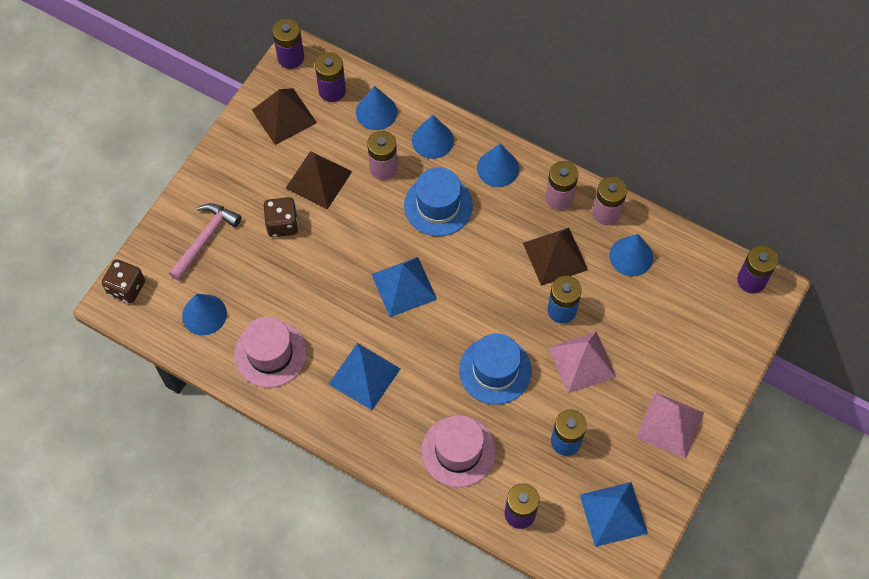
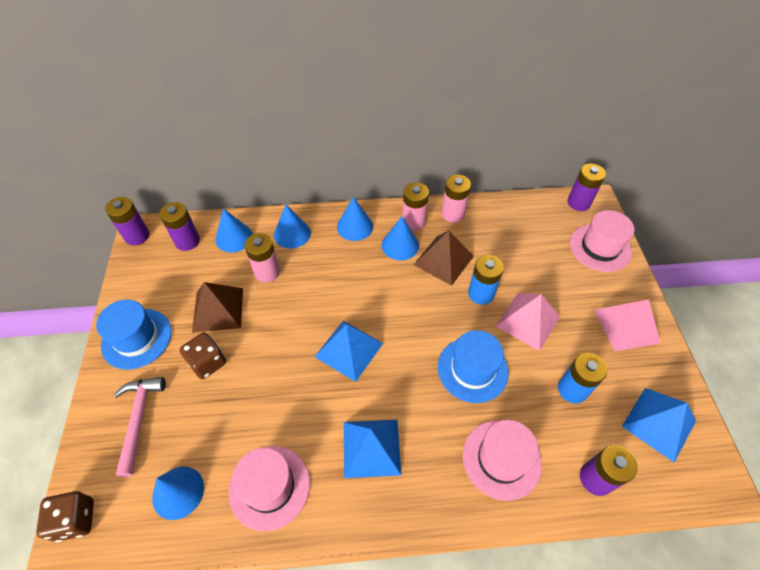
camera: 35 degrees left, 10 degrees down
brown pyramid [252,88,317,145] -> none
blue hat [404,167,473,236] -> blue hat moved to [96,300,172,370]
blue cone [609,234,653,276] -> blue cone moved to [382,216,419,260]
none -> pink hat [570,210,635,272]

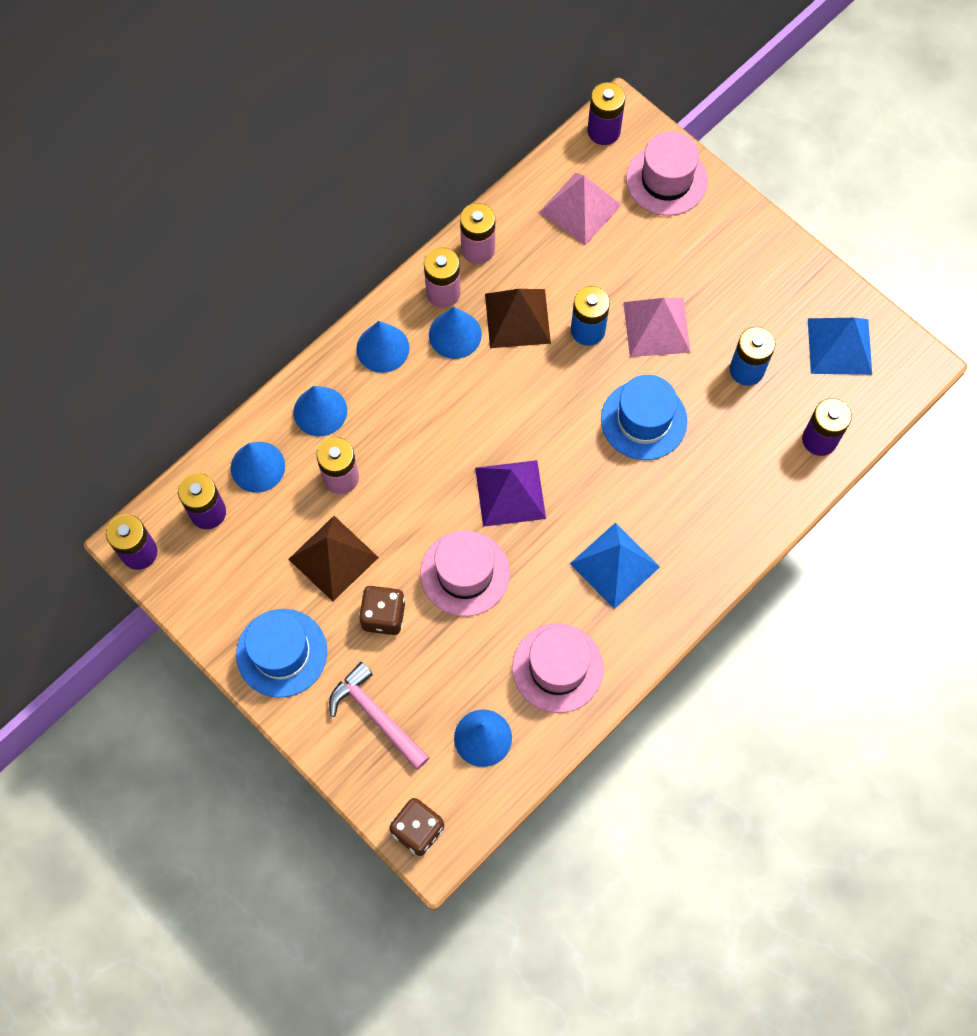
camera: 40 degrees left, 15 degrees up
blue pyramid [315,321,383,382] -> purple pyramid [475,460,546,527]
pink hat [463,420,542,501] -> pink hat moved to [420,530,510,616]
pink pyramid [594,299,661,352] -> pink pyramid moved to [539,173,622,245]

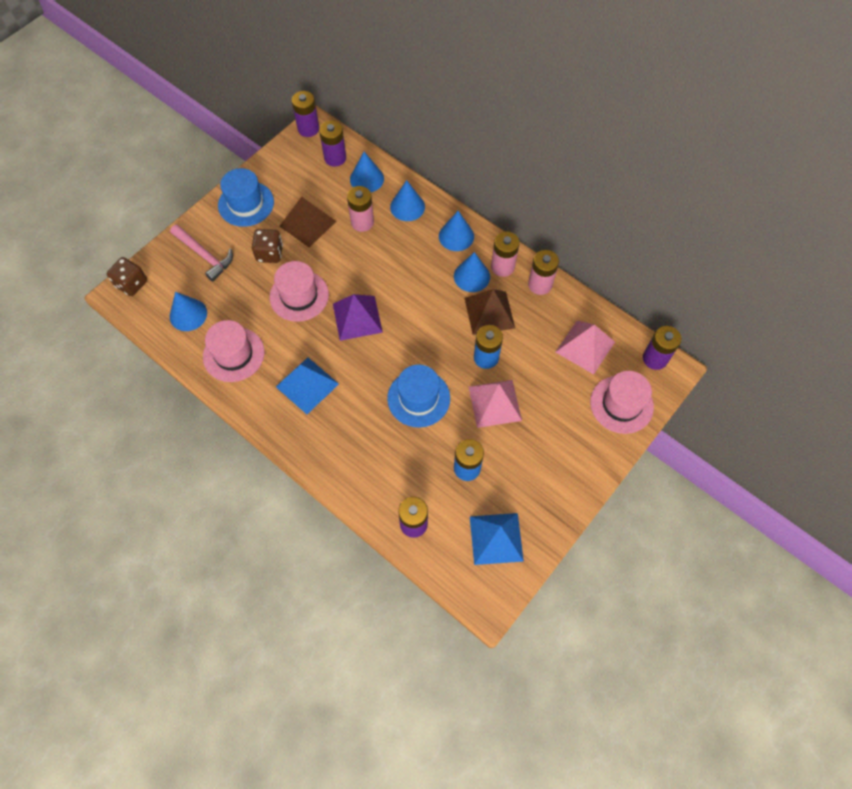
camera: 85 degrees right, 5 degrees down
pink hammer [329,662,430,770] -> pink hammer turned 90 degrees clockwise [170,225,233,281]

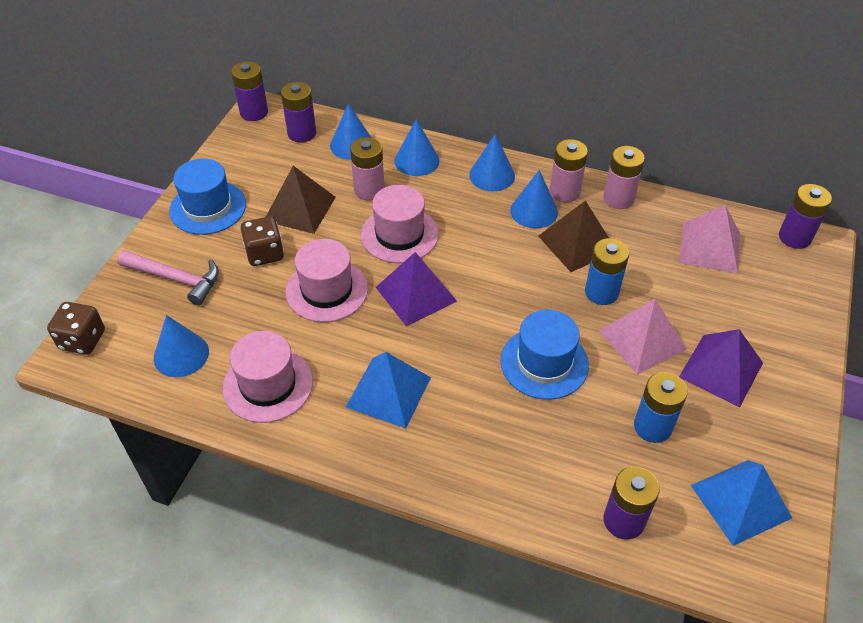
camera: 20 degrees left, 15 degrees down
pink hat [590,371,654,434] -> pink hat moved to [361,185,439,263]
none -> purple pyramid [679,329,763,407]

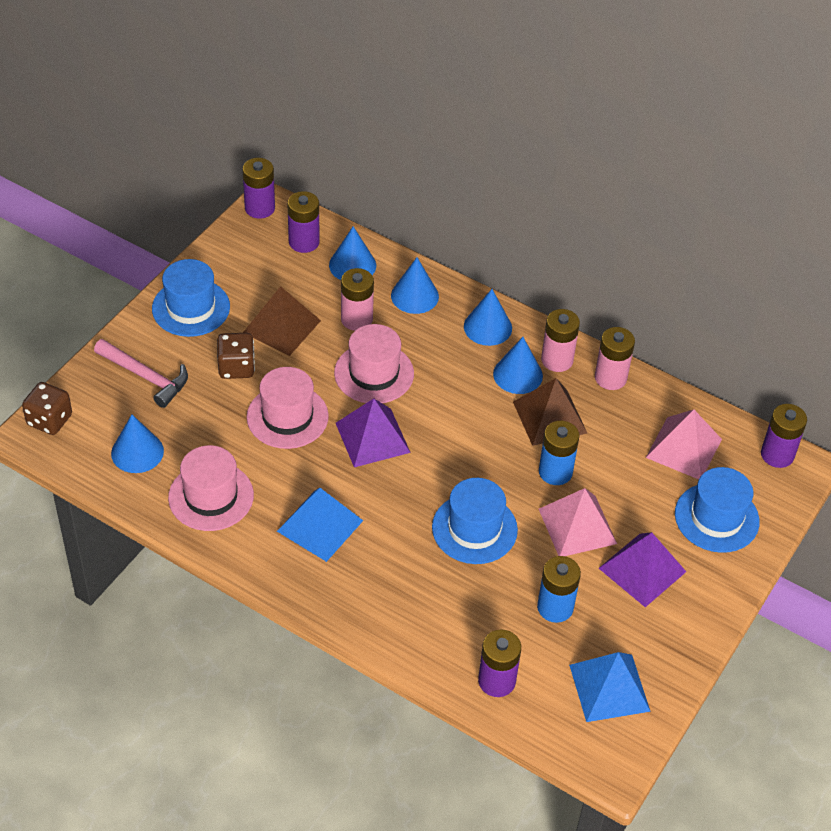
camera: 10 degrees right, 0 degrees up
none -> blue hat [675,467,760,553]

